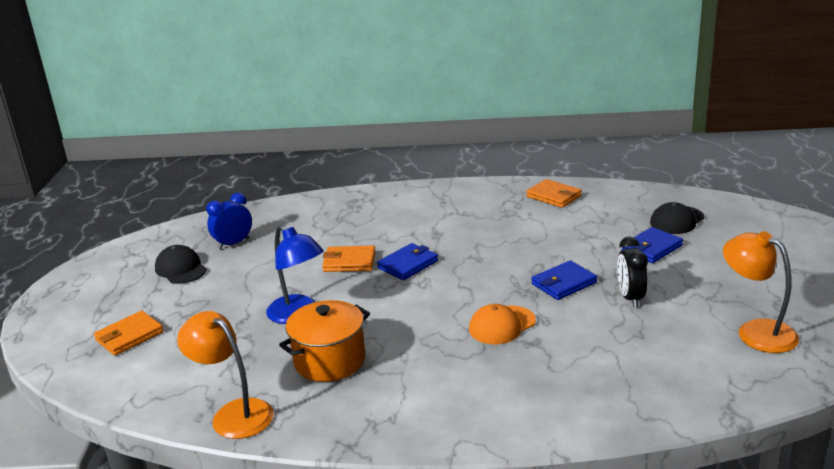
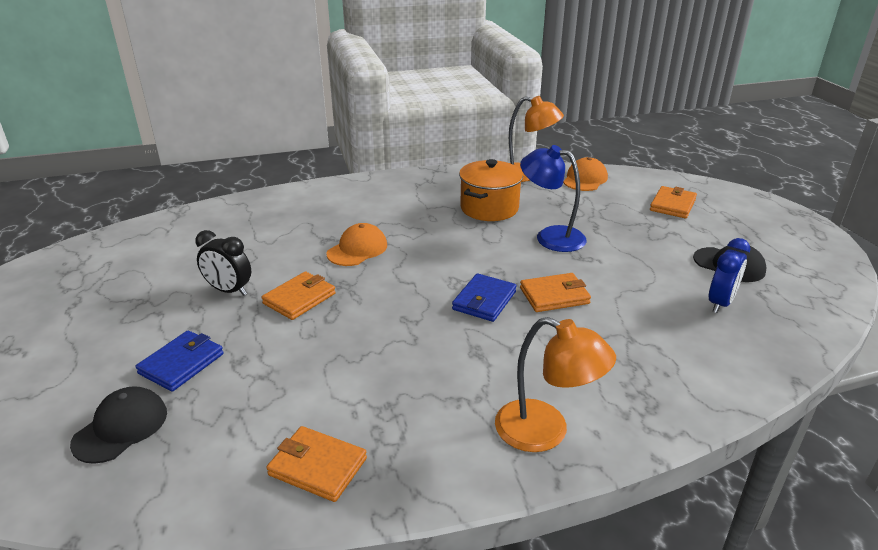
camera: 160 degrees right, 5 degrees up
blue wallet [532,260,597,300] -> orange wallet [262,272,336,320]
black clock [617,236,648,308] -> black clock turned 135 degrees clockwise [195,230,251,296]
orange lamp [723,231,799,353] -> orange lamp moved to [495,317,616,452]
none -> orange cap [563,157,608,191]

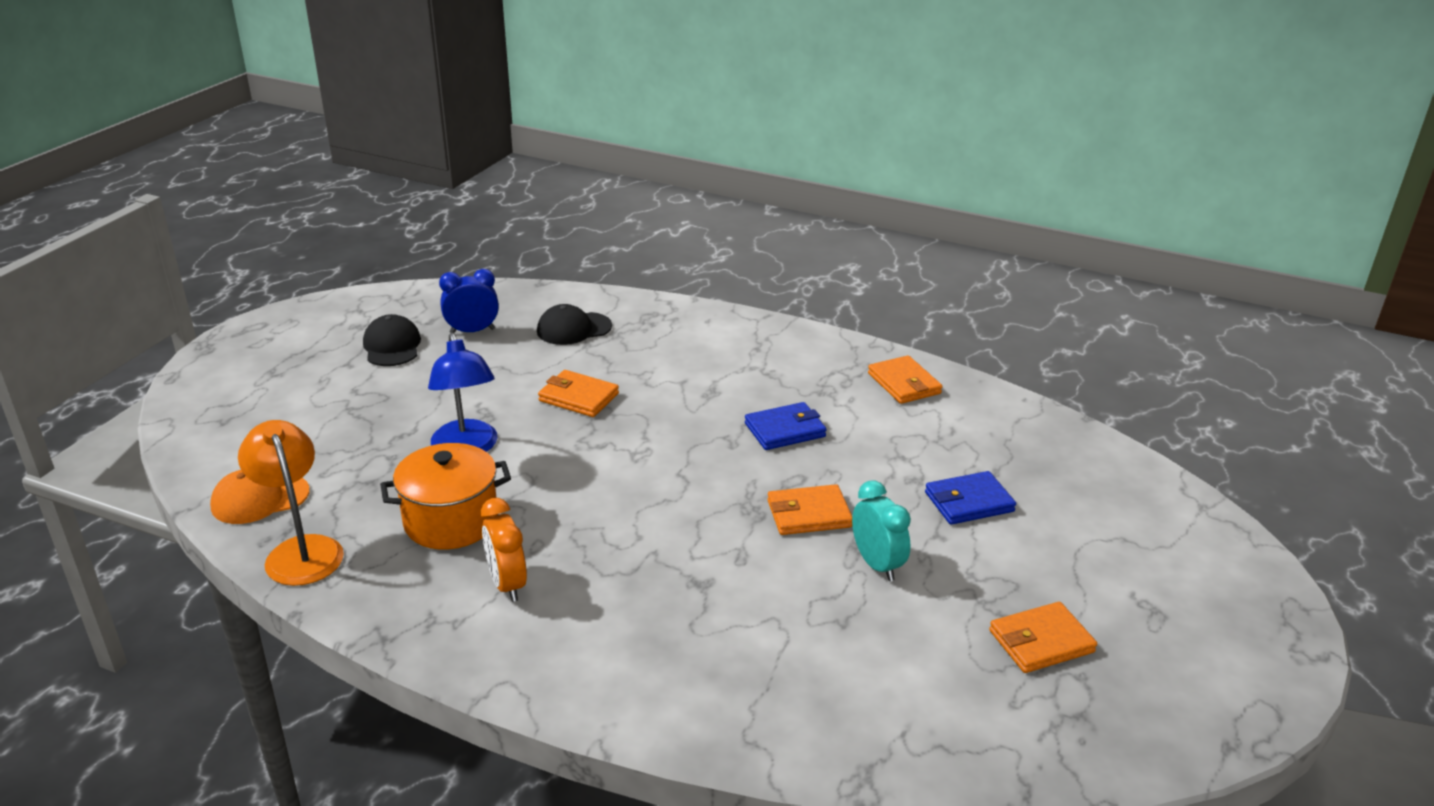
camera: 140 degrees left, 0 degrees up
black cap [70,386,167,464] -> black cap moved to [537,304,612,345]
black clock [195,230,251,296] -> turquoise clock [852,480,911,581]
orange cap [326,223,387,266] -> none
blue wallet [452,273,516,322] -> blue wallet moved to [745,402,827,450]
orange lamp [495,317,616,452] -> none
orange wallet [650,186,697,218] -> orange wallet moved to [989,602,1097,673]
none -> orange clock [481,498,527,602]

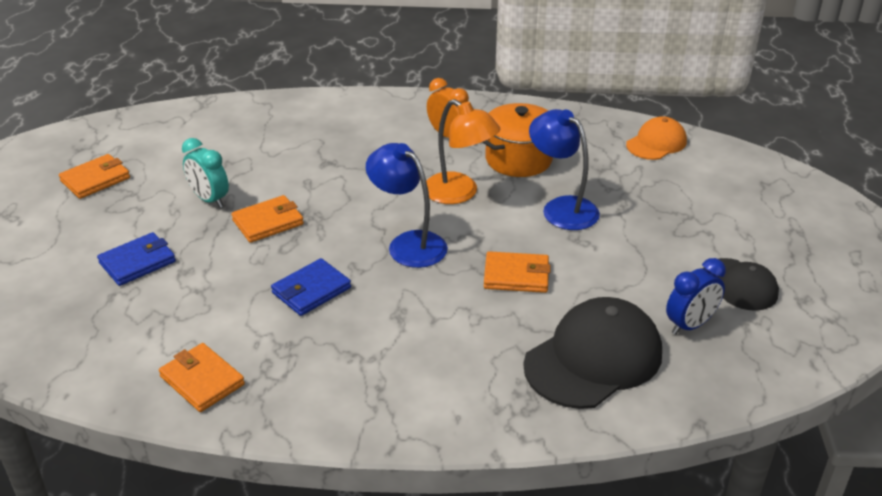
camera: 160 degrees right, 5 degrees up
orange lamp [238,420,344,586] -> orange lamp moved to [426,99,500,204]
black cap [537,304,612,345] -> black cap [523,297,662,409], size x1.72
none -> blue lamp [366,143,448,268]

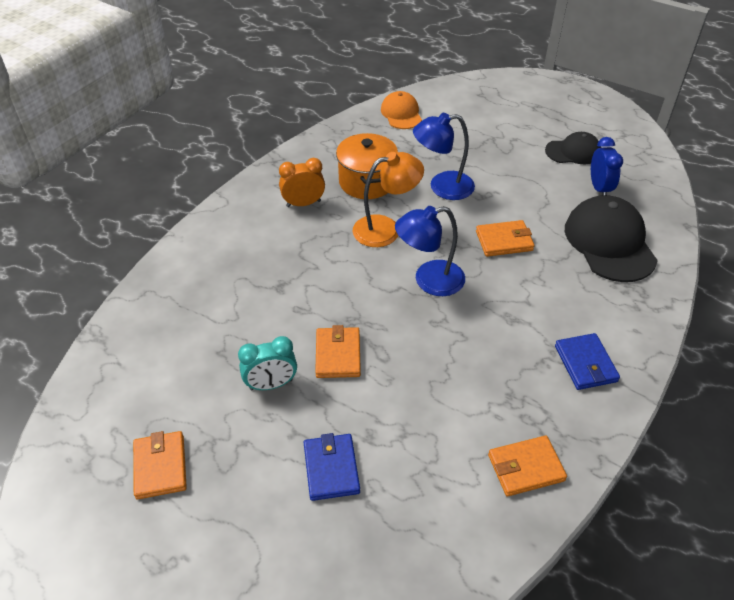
camera: 60 degrees left, 10 degrees up
blue wallet [271,258,351,316] -> blue wallet moved to [555,333,620,390]
orange wallet [484,251,551,293] -> orange wallet turned 45 degrees clockwise [476,220,535,257]

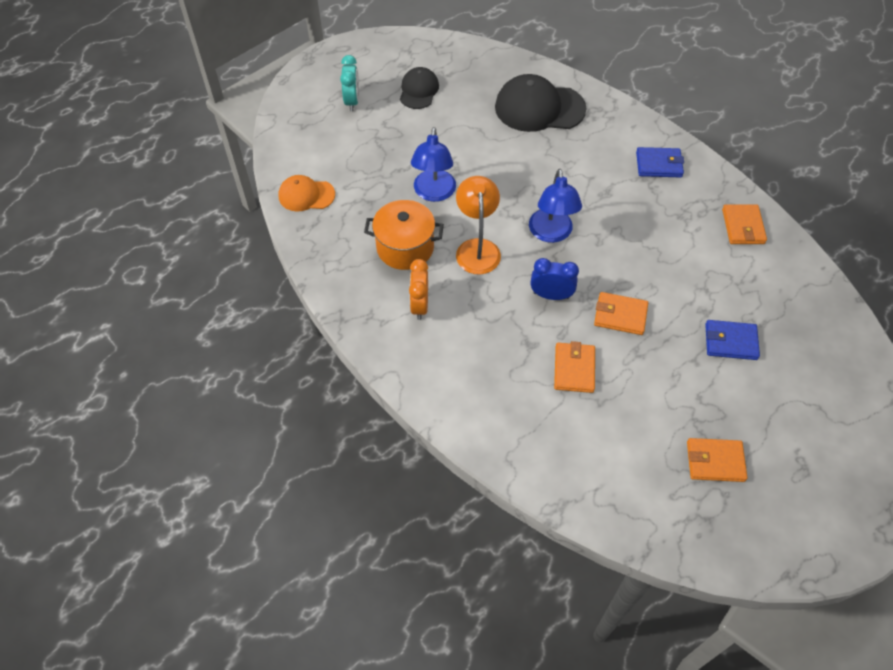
camera: 75 degrees left, 10 degrees up
turquoise clock [238,336,297,390] -> turquoise clock moved to [340,55,359,111]
orange wallet [476,220,535,257] -> orange wallet moved to [554,341,595,393]
blue clock [591,137,623,195] -> blue clock moved to [530,258,579,300]

